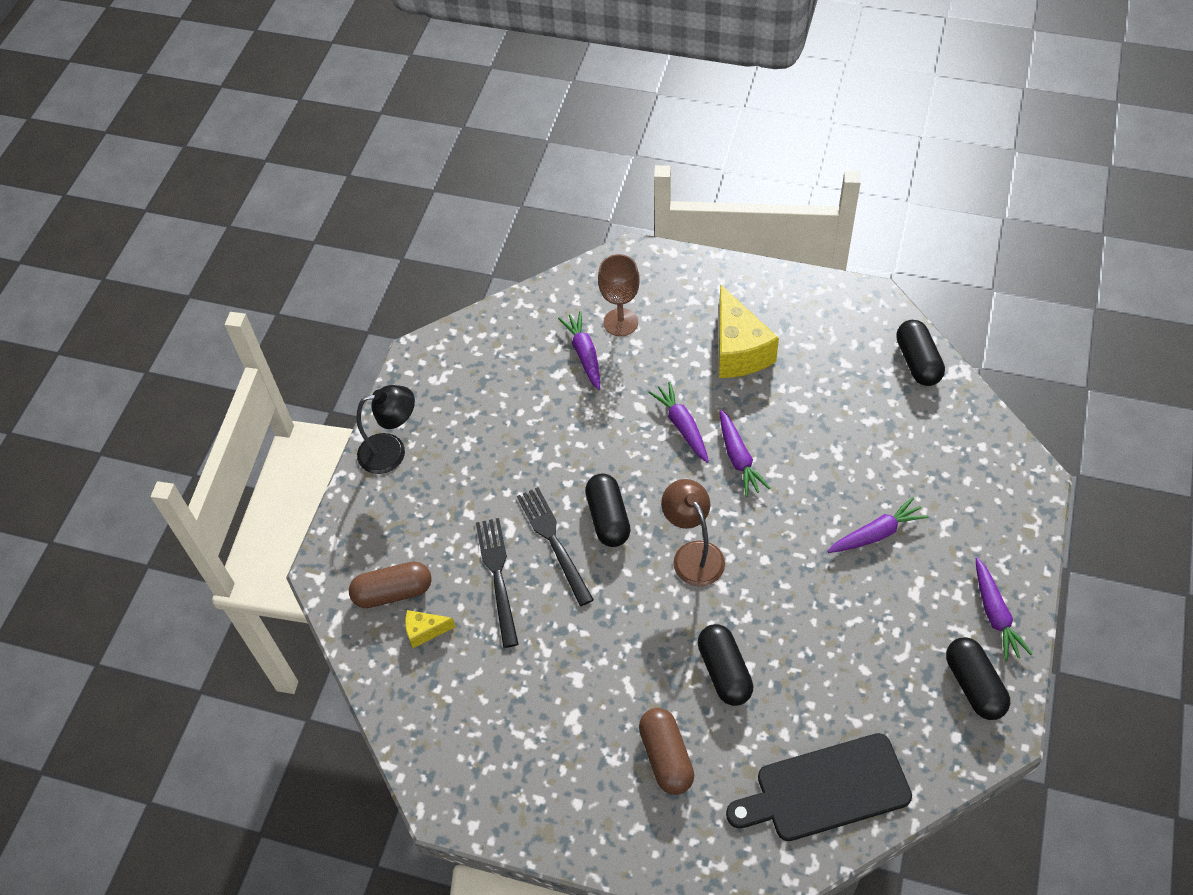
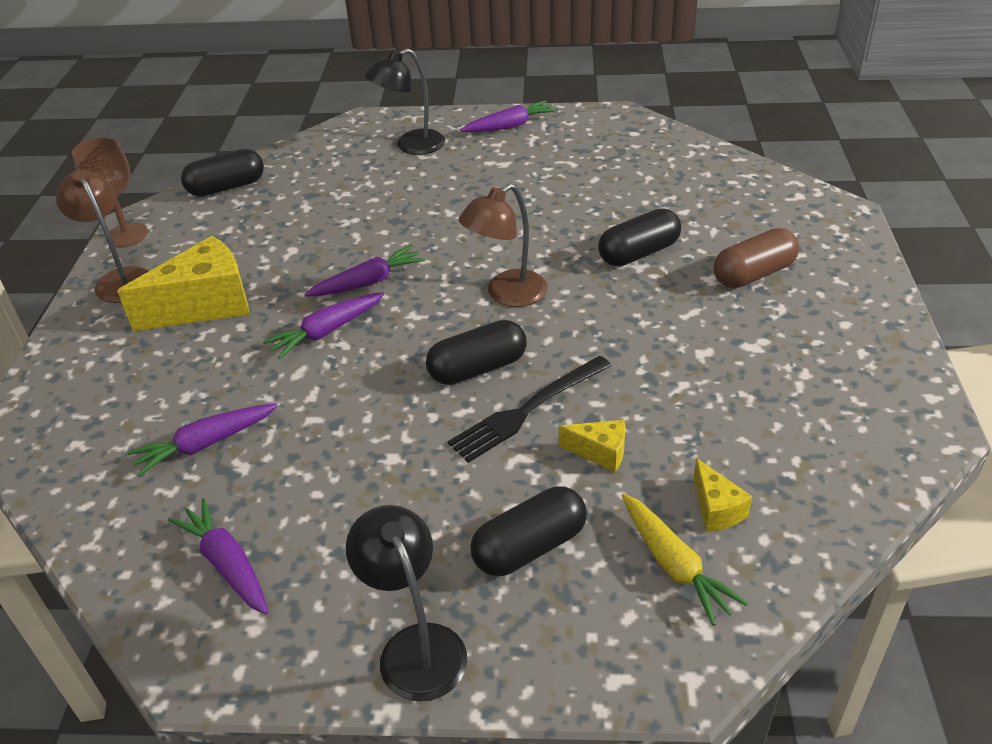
camera: 105 degrees left, 15 degrees down
brown capsule [349,561,431,608] -> yellow carrot [622,493,748,626]
black fork [476,518,519,648] -> yellow cheese [559,420,625,472]
brown goblet [598,254,640,336] -> brown goblet moved to [72,137,148,247]
black cutting board [726,733,912,841] -> none
purple carrot [827,497,928,553] -> purple carrot moved to [168,498,268,615]
black capsule [946,637,1010,720] -> black capsule moved to [470,486,587,576]
none -> brown lamp [56,170,149,303]
none -> black lamp [365,48,445,155]

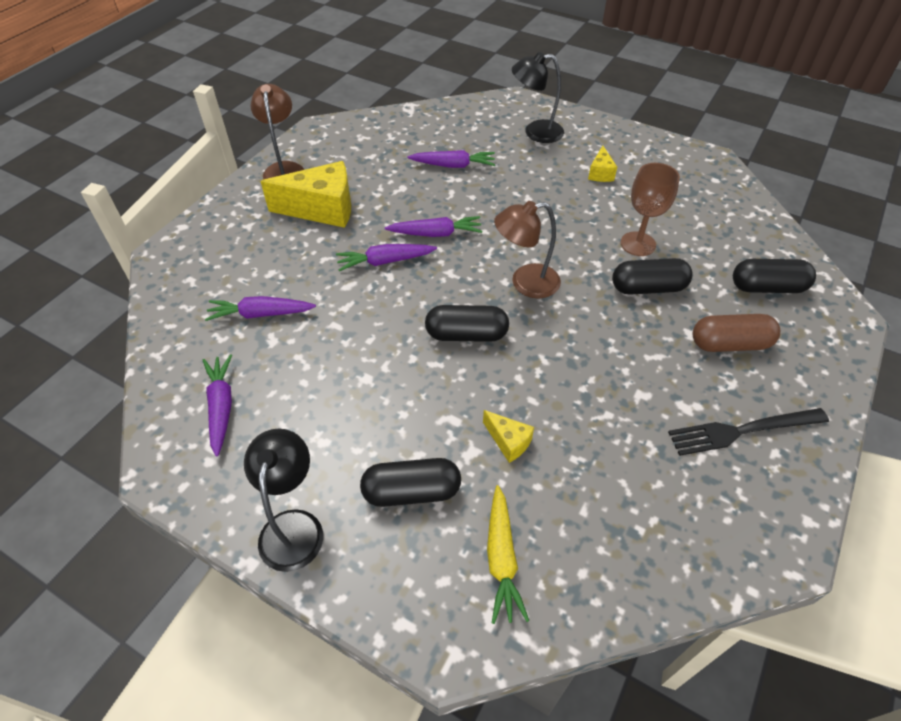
camera: 25 degrees right, 10 degrees up
brown goblet [72,137,148,247] -> brown goblet moved to [620,163,680,256]
black capsule [181,149,264,197] -> black capsule moved to [733,259,816,293]
black fork [448,356,612,463] -> black fork moved to [668,408,829,456]
purple carrot [460,100,557,132] -> purple carrot moved to [408,150,495,168]
yellow cheese [693,458,752,532] -> yellow cheese moved to [588,146,617,182]

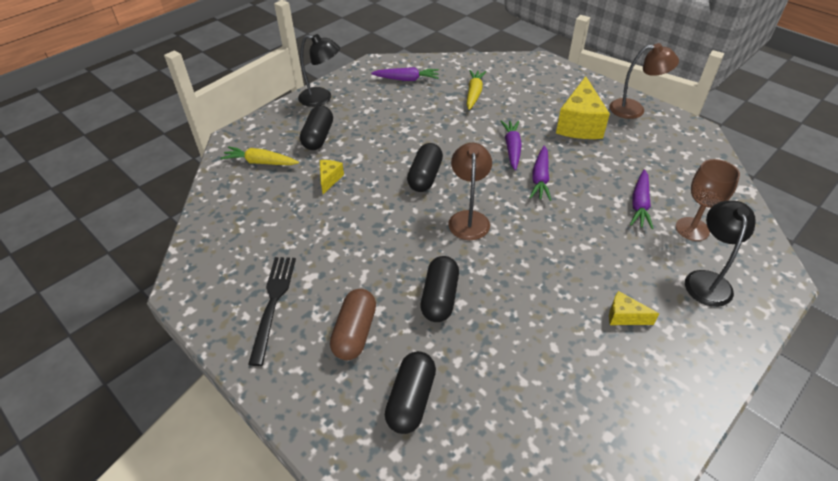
camera: 105 degrees right, 5 degrees down
purple carrot [205,296,316,321] -> yellow carrot [467,70,486,110]
yellow cheese [483,410,534,463] -> yellow cheese turned 135 degrees clockwise [320,160,344,194]
brown goblet [620,163,680,256] -> brown goblet moved to [676,159,740,241]

